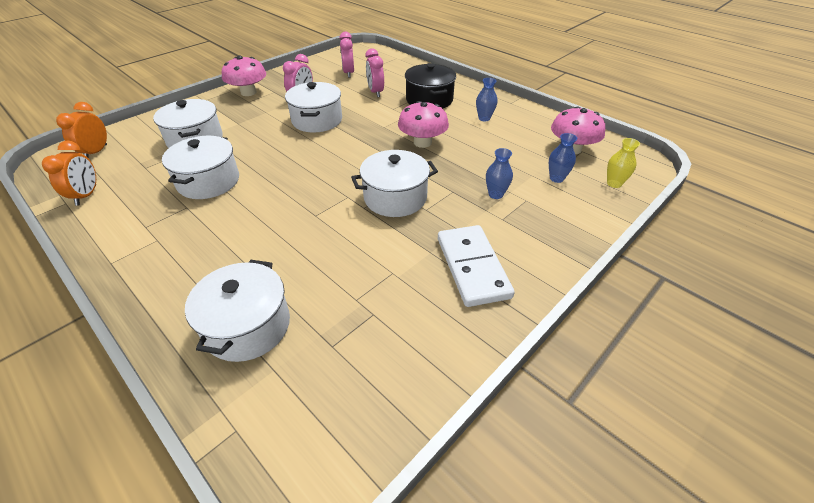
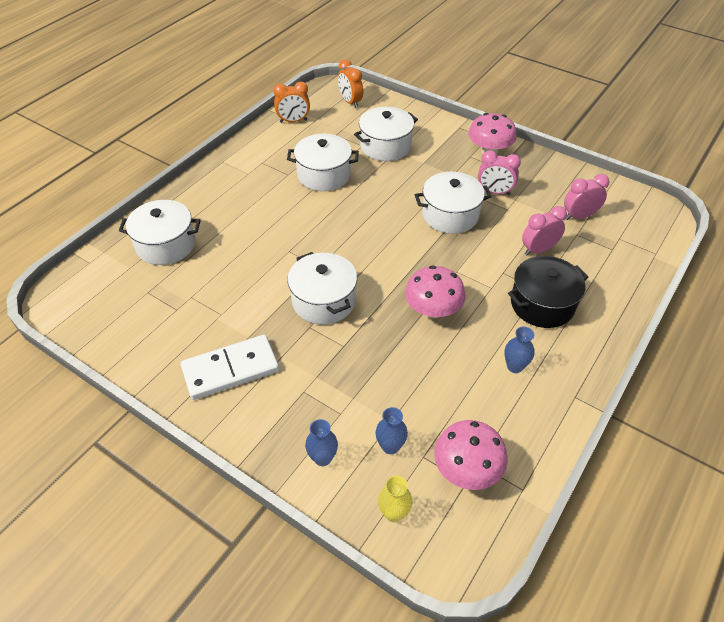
camera: 80 degrees right, 5 degrees up
orange clock [56,102,107,158] -> orange clock turned 120 degrees counterclockwise [338,60,363,108]
blue vase [486,148,513,199] -> blue vase moved to [305,419,338,466]

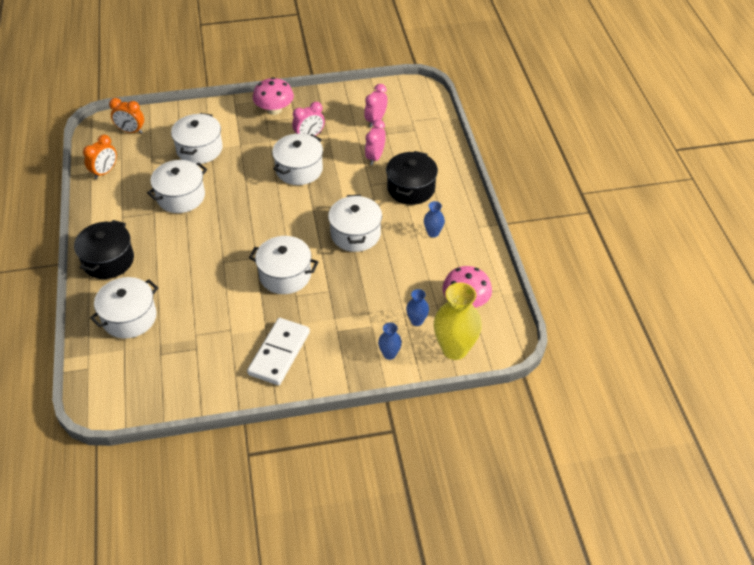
camera: 45 degrees left, 0 degrees up
yellow vase [378,476,413,522] -> yellow vase [434,283,482,360], size x2.02
pink mushroom [405,265,466,318] -> white pot [328,195,382,252]
none -> black pot [74,220,134,279]

